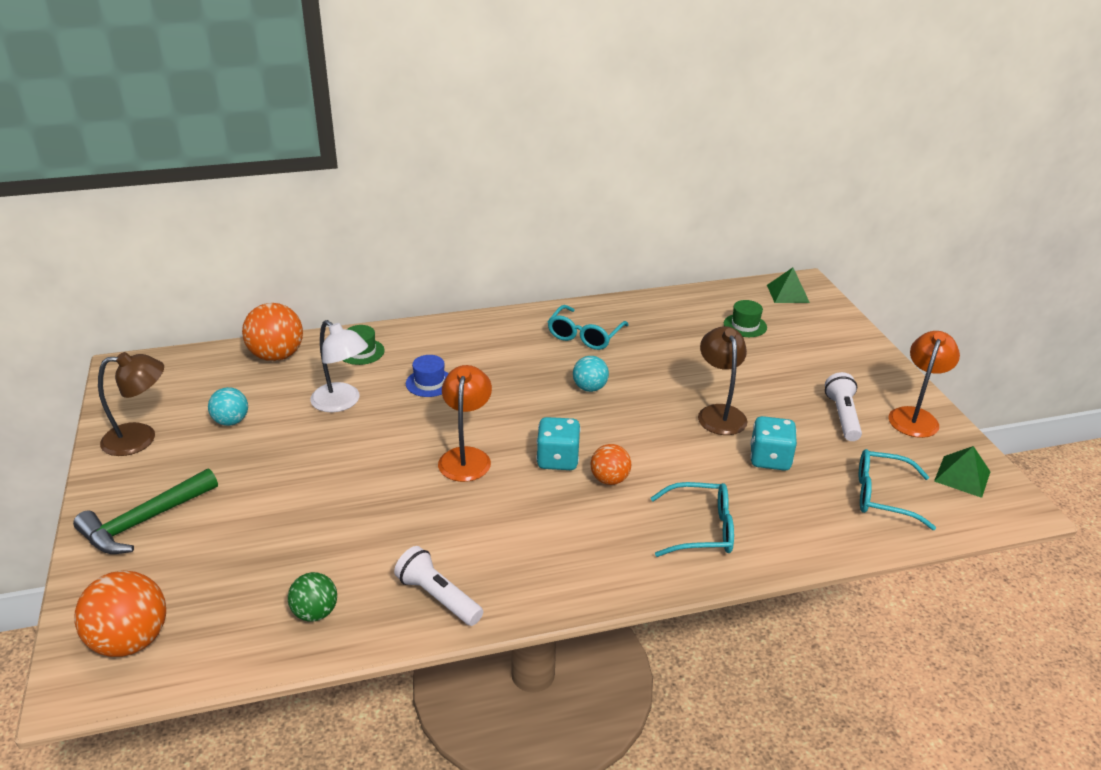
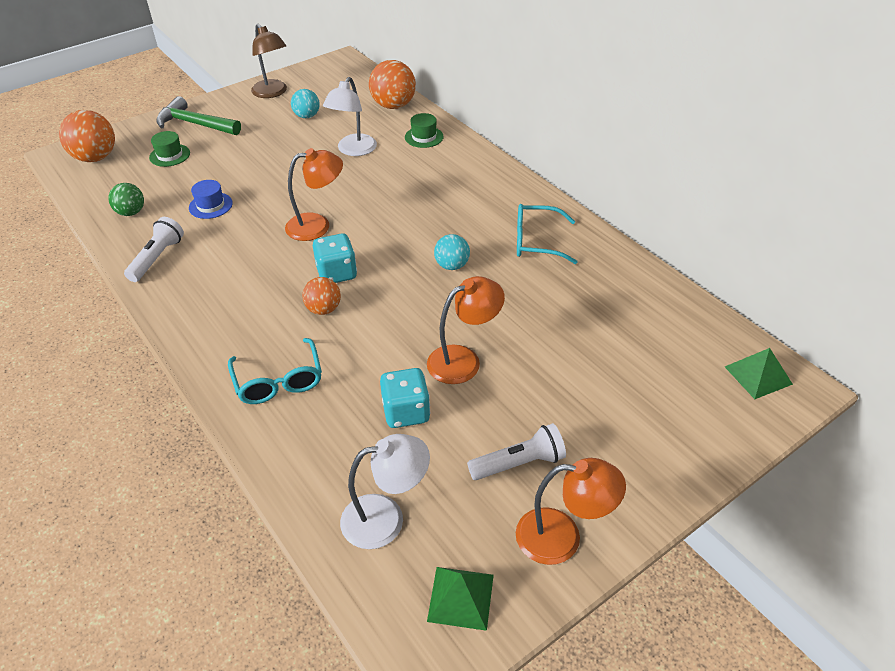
camera: 70 degrees right, 10 degrees up
blue hat [406,355,449,397] -> blue hat moved to [189,180,233,219]
brown lamp [698,326,748,435] -> orange lamp [427,276,505,384]
green hat [724,300,767,337] -> green hat moved to [149,131,190,167]
turquoise glasses [859,449,936,530] -> white lamp [340,434,430,549]

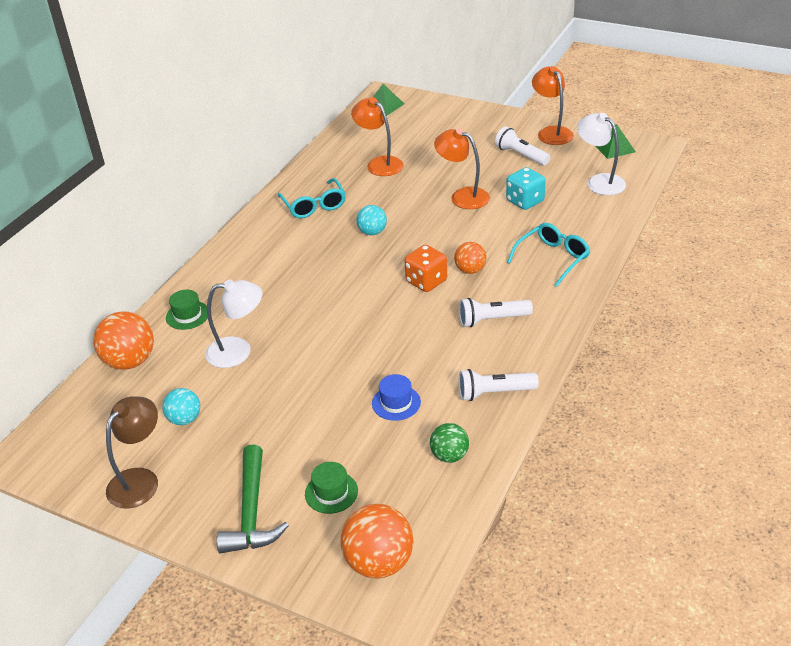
camera: 115 degrees left, 5 degrees down
orange lamp [285,148,343,241] -> orange lamp moved to [351,97,404,176]
turquoise dice [313,233,357,283] -> orange dice [404,245,447,292]
none -> white flashlight [459,298,533,327]

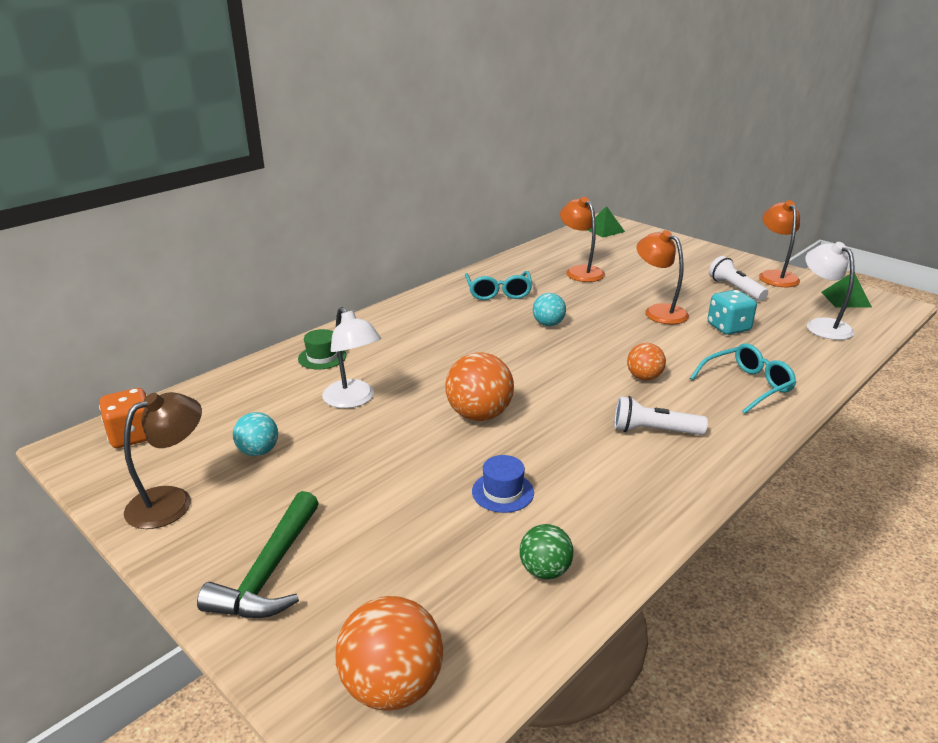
camera: 15 degrees right, 10 degrees down
orange ball [93,311,154,370] -> orange ball moved to [445,352,514,421]
white lamp [205,279,263,368] -> white lamp turned 45 degrees clockwise [322,307,381,408]
green hat [305,462,358,514] -> none
orange dice [404,245,447,292] -> orange dice moved to [99,388,147,448]
white flashlight [459,369,539,401] -> none

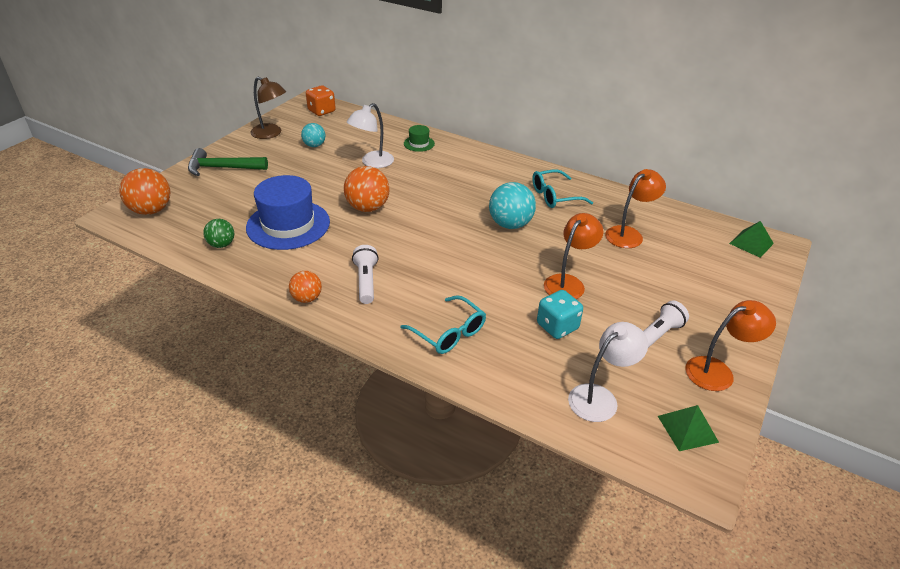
camera: 75 degrees right, 10 degrees up
blue hat [472,455,534,513] -> blue hat [246,175,330,250], size x2.22
turquoise ball [533,293,566,326] -> turquoise ball [489,182,536,229], size x1.66
orange ball [627,343,666,380] -> orange ball moved to [289,271,322,303]

